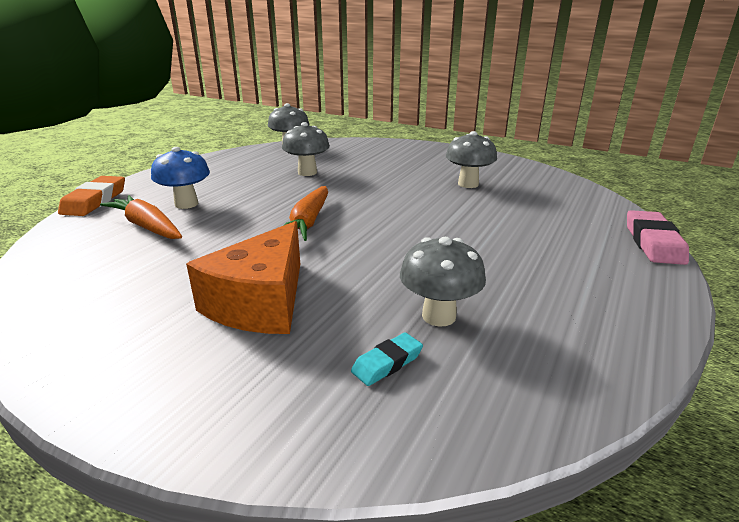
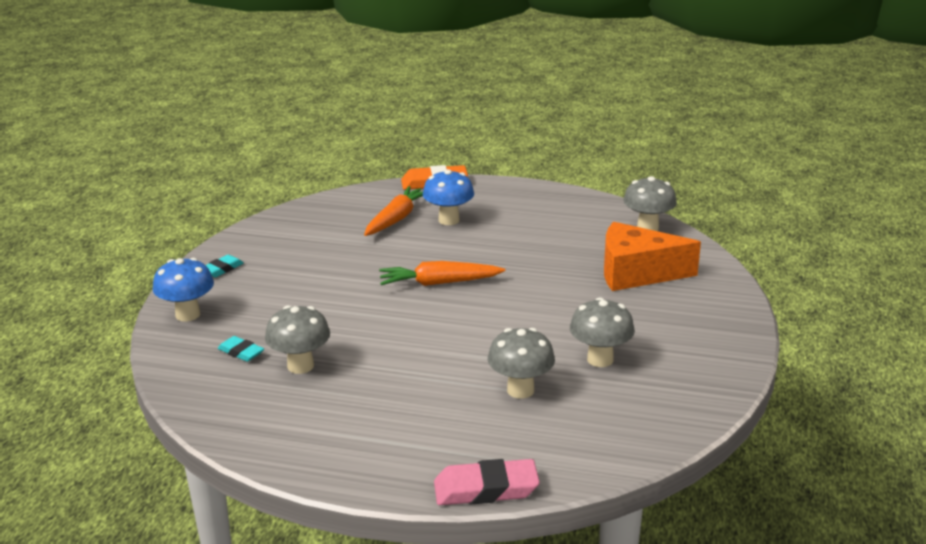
camera: 75 degrees right, 0 degrees up
orange cheese [186,221,300,334] -> orange cheese moved to [604,222,701,291]
grey mushroom [282,122,330,176] -> grey mushroom moved to [488,328,555,399]
none -> blue mushroom [153,258,214,322]
none -> turquoise eraser [206,255,243,277]

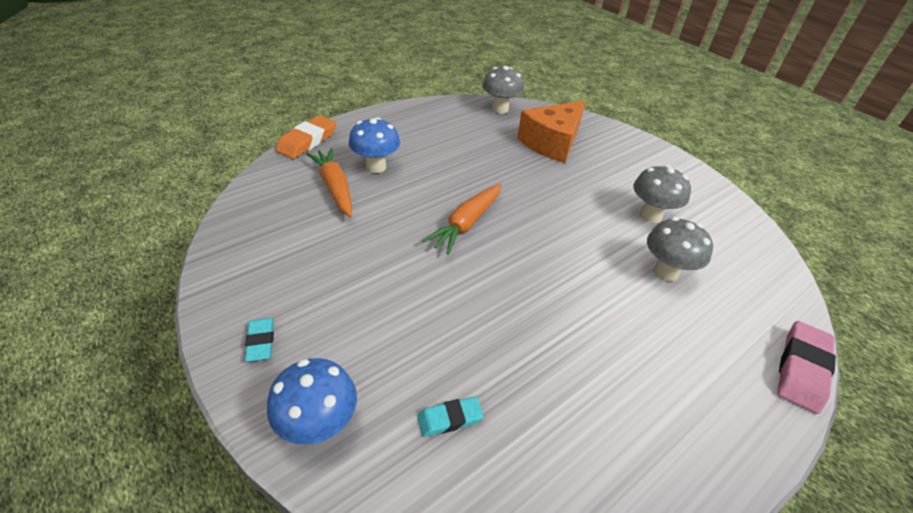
camera: 55 degrees left, 15 degrees up
grey mushroom [265,305,330,374] -> none

